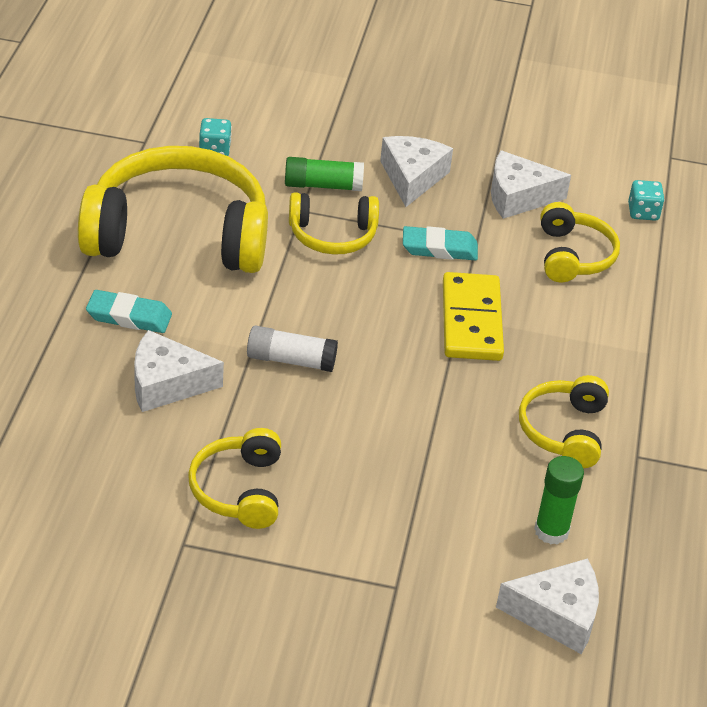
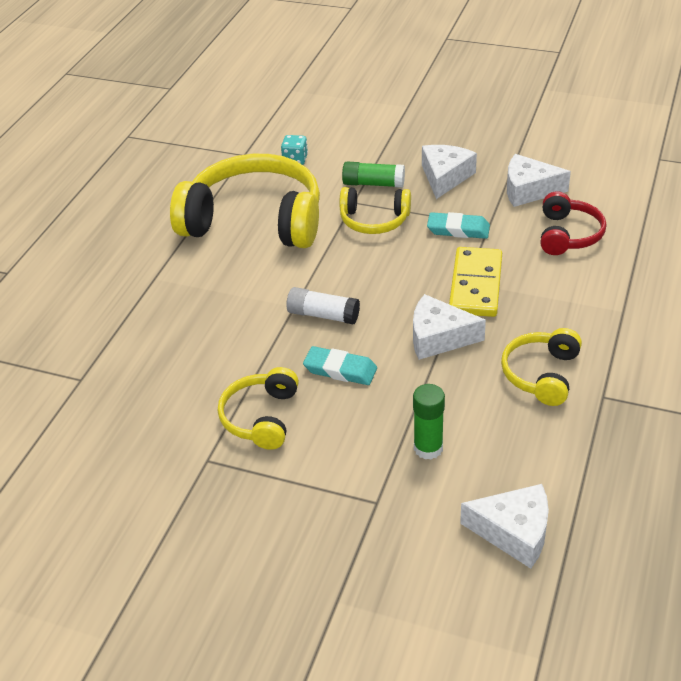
camera: 15 degrees right, 0 degrees up
turquoise eraser [86,290,172,333] -> turquoise eraser moved to [303,346,377,385]
white cheese [134,330,224,412] -> white cheese moved to [413,294,486,360]
green glue stick [534,456,584,545] -> green glue stick moved to [413,384,445,460]
yellow headphones [540,202,620,282] -> red headphones [540,191,606,255]
turquoise dice [628,180,664,221] -> none

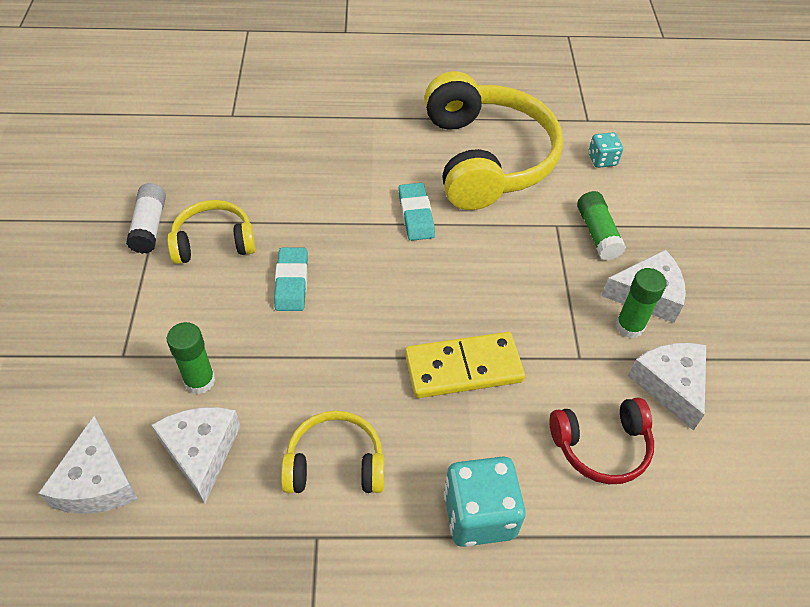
camera: 65 degrees right, 10 degrees up
white glue stick [286,287,360,324] -> white glue stick moved to [126,183,166,254]
yellow headphones [339,187,411,234] -> none
white cheese [413,294,486,360] -> white cheese moved to [152,407,241,504]
turquoise eraser [427,212,490,239] -> turquoise eraser moved to [398,183,435,241]
none -> turquoise dice [444,456,525,547]
none -> green glue stick [615,268,666,338]

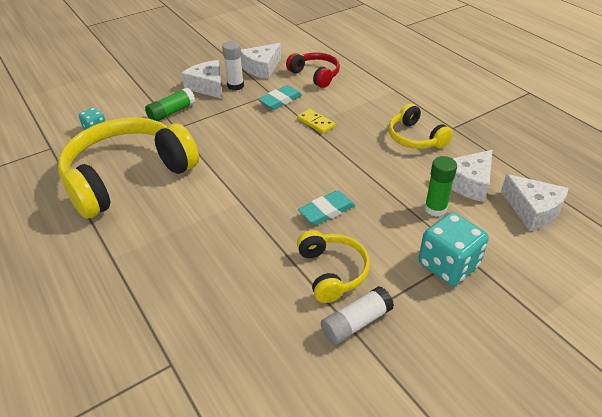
camera: 120 degrees left, 10 degrees down
white cheese [38,416,138,514] -> white cheese turned 90 degrees clockwise [501,174,569,231]
yellow headphones [167,200,256,264] -> yellow headphones turned 150 degrees counterclockwise [297,230,370,303]
turquoise eraser [398,183,435,241] -> turquoise eraser moved to [258,85,302,110]
yellow domino [405,332,525,398] -> yellow domino [297,109,335,134], size x0.54
turquoise dice [444,456,525,547] -> turquoise dice moved to [419,212,489,286]
green glue stick [615,268,666,338] -> white glue stick [222,41,244,90]

